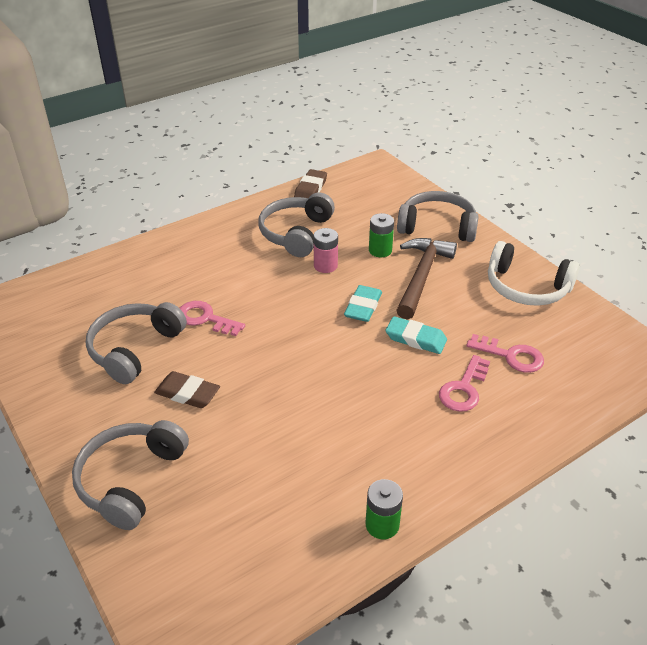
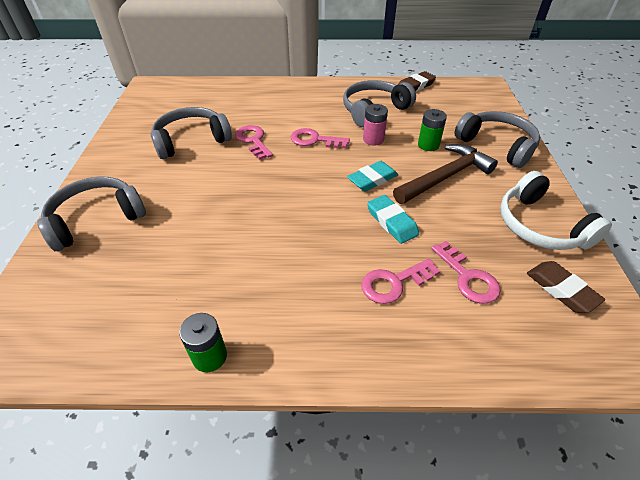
camera: 35 degrees right, 5 degrees up
brown eraser [154,371,220,408] -> brown eraser moved to [527,261,605,313]
none -> pink key [290,128,350,148]

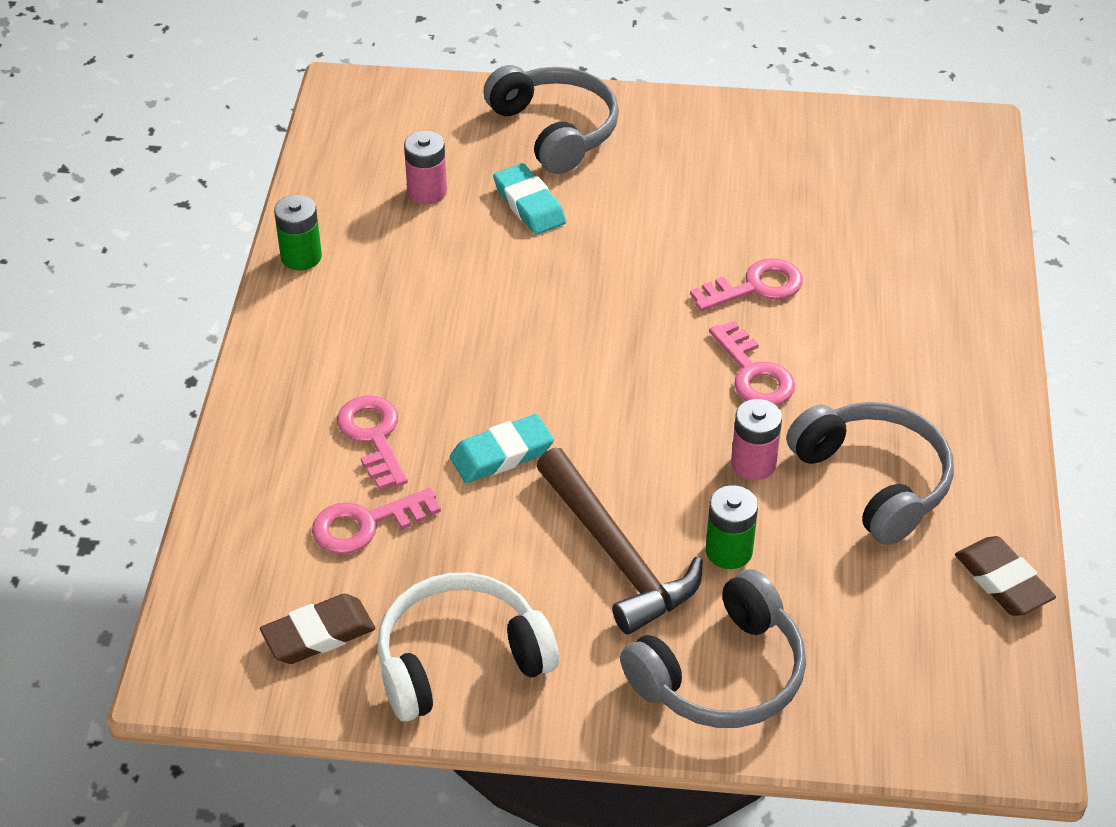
camera: 95 degrees right, 0 degrees up
grey headphones [151,107,232,159] -> none
pink key [290,128,350,148] -> pink key turned 135 degrees clockwise [709,321,795,406]
turquoise eraser [347,161,398,191] -> turquoise eraser moved to [493,163,566,235]
none -> pink battery [404,131,447,204]

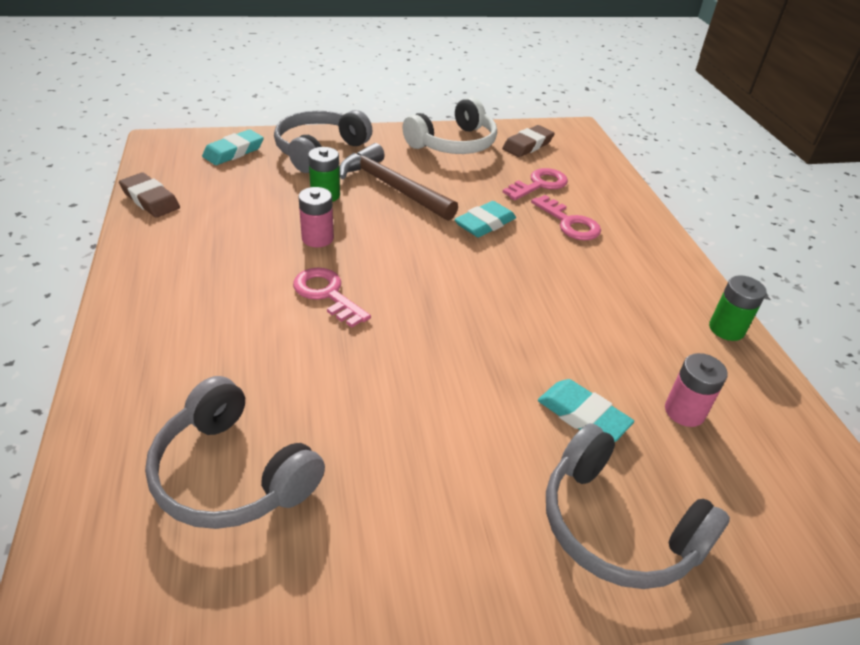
camera: 160 degrees right, 5 degrees down
pink key [690,258,803,311] -> none
grey headphones [786,402,954,545] -> grey headphones moved to [145,376,325,529]
none -> turquoise eraser [202,129,264,165]

